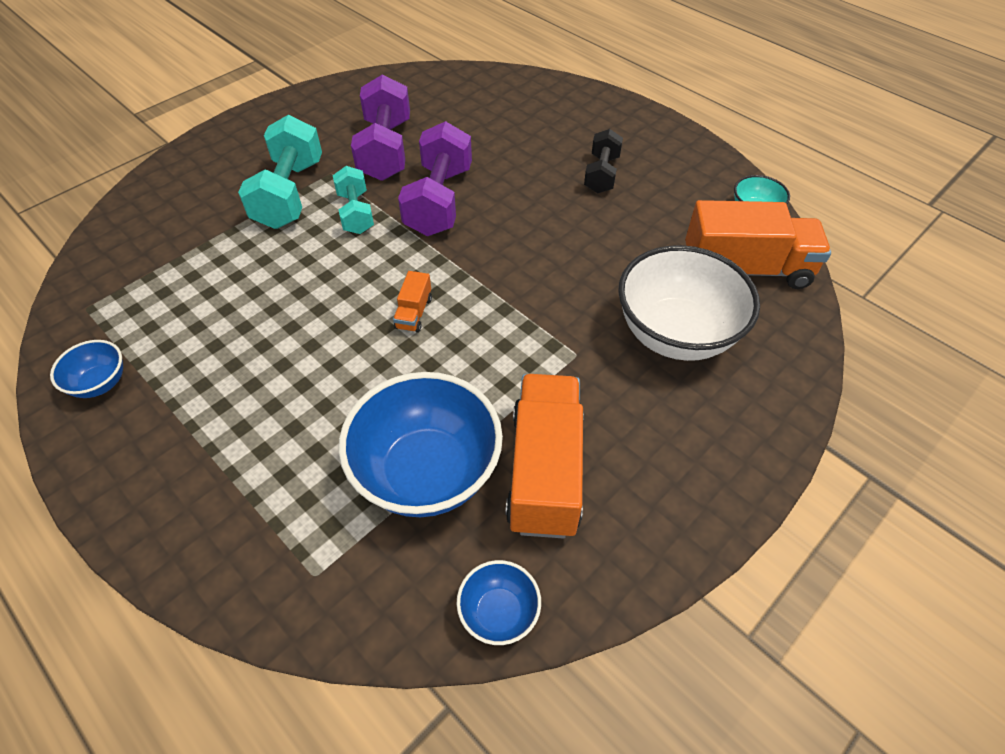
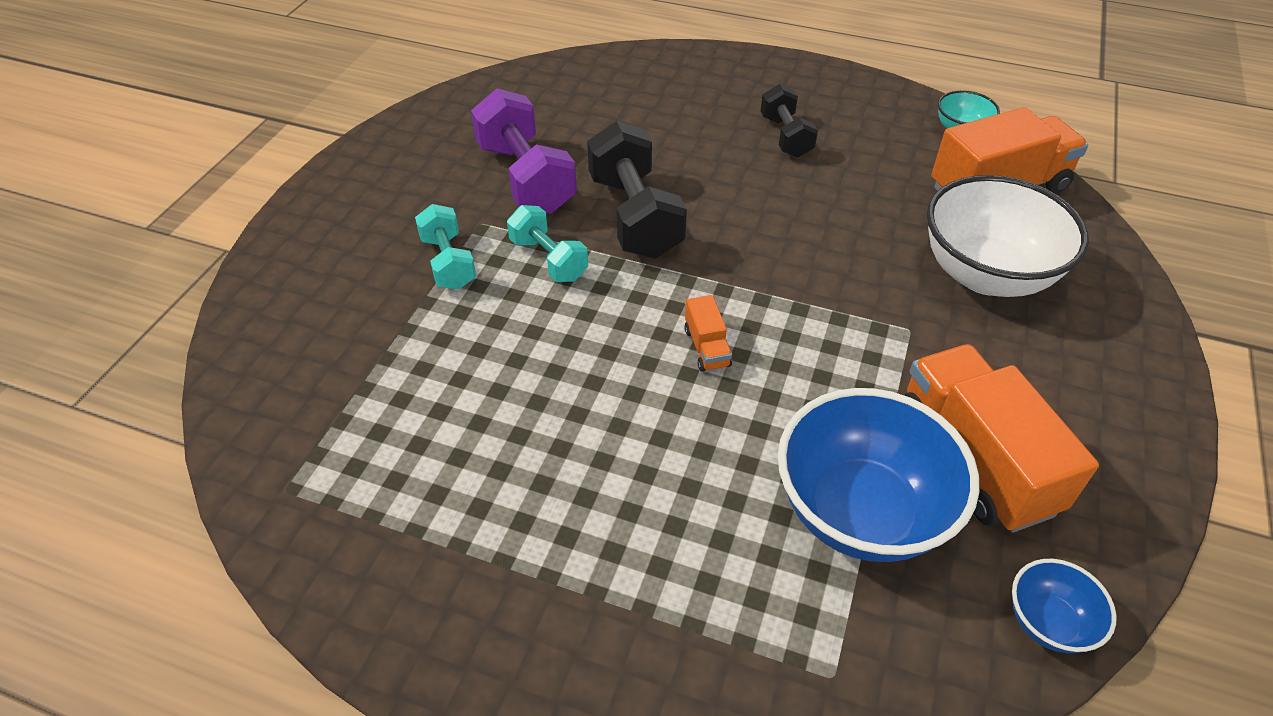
camera: 25 degrees left, 5 degrees down
blue bowl [50,340,123,398] -> none
turquoise dumbbell [238,115,322,229] -> turquoise dumbbell [415,204,476,289], size x0.60
purple dumbbell [398,121,472,236] -> black dumbbell [587,121,687,259]

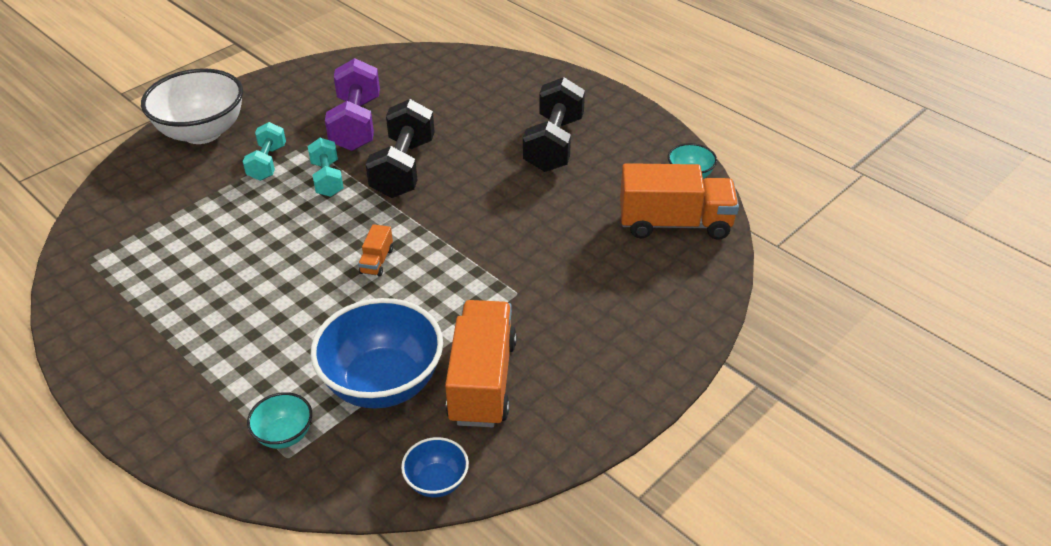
camera: 25 degrees right, 5 degrees down
black dumbbell [761,84,818,158] -> black dumbbell [523,77,585,172], size x1.67
white bowl [927,175,1089,297] -> white bowl moved to [141,68,243,144]
none -> turquoise bowl [247,392,312,449]

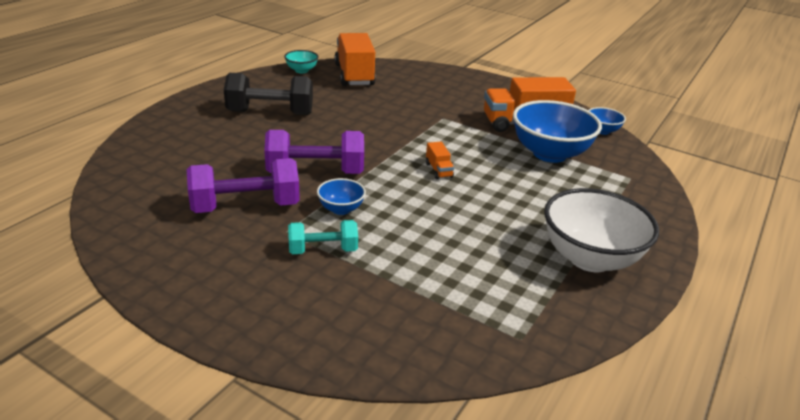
camera: 105 degrees left, 10 degrees down
white bowl [141,68,243,144] -> white bowl moved to [544,188,659,272]
turquoise bowl [247,392,312,449] -> none
turquoise dumbbell [308,138,344,197] -> blue bowl [317,178,366,215]
orange truck [358,224,393,277] -> orange truck turned 75 degrees clockwise [426,142,454,179]
black dumbbell [366,99,435,198] -> purple dumbbell [264,130,364,174]

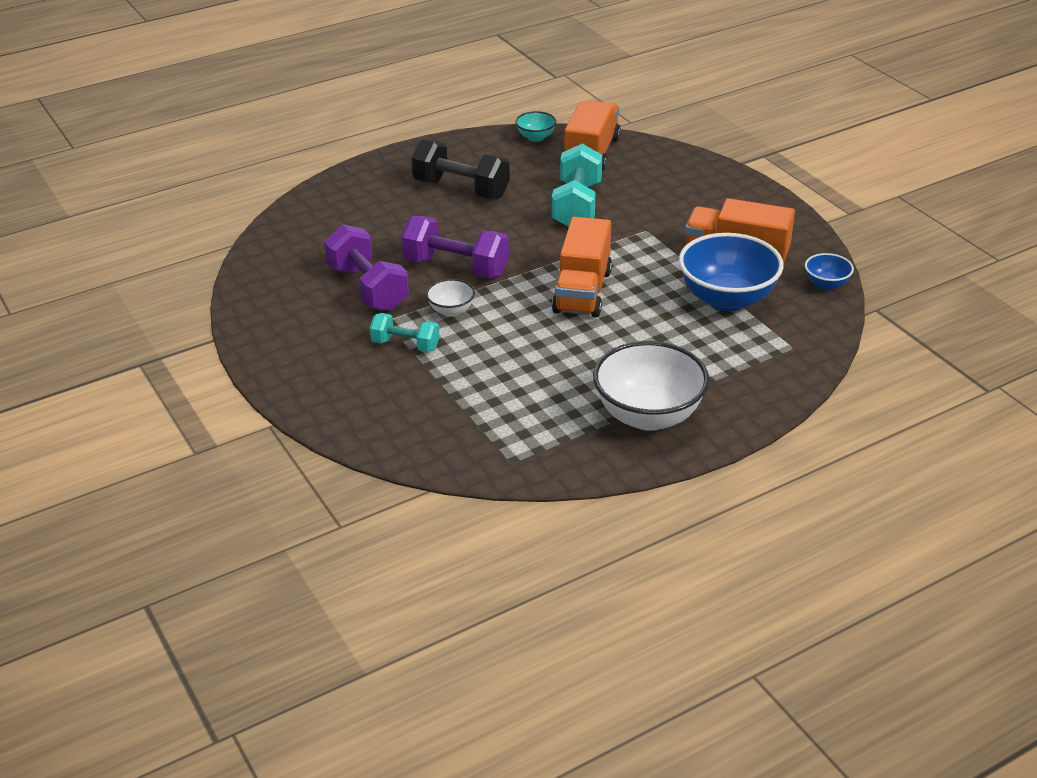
camera: 30 degrees right, 5 degrees up
purple dumbbell [186,158,300,213] -> purple dumbbell turned 45 degrees clockwise [324,224,409,311]
blue bowl [317,178,366,215] -> white bowl [426,279,475,317]
orange truck [426,142,454,179] -> orange truck [552,217,612,317], size x2.29
none -> turquoise dumbbell [552,144,602,227]

